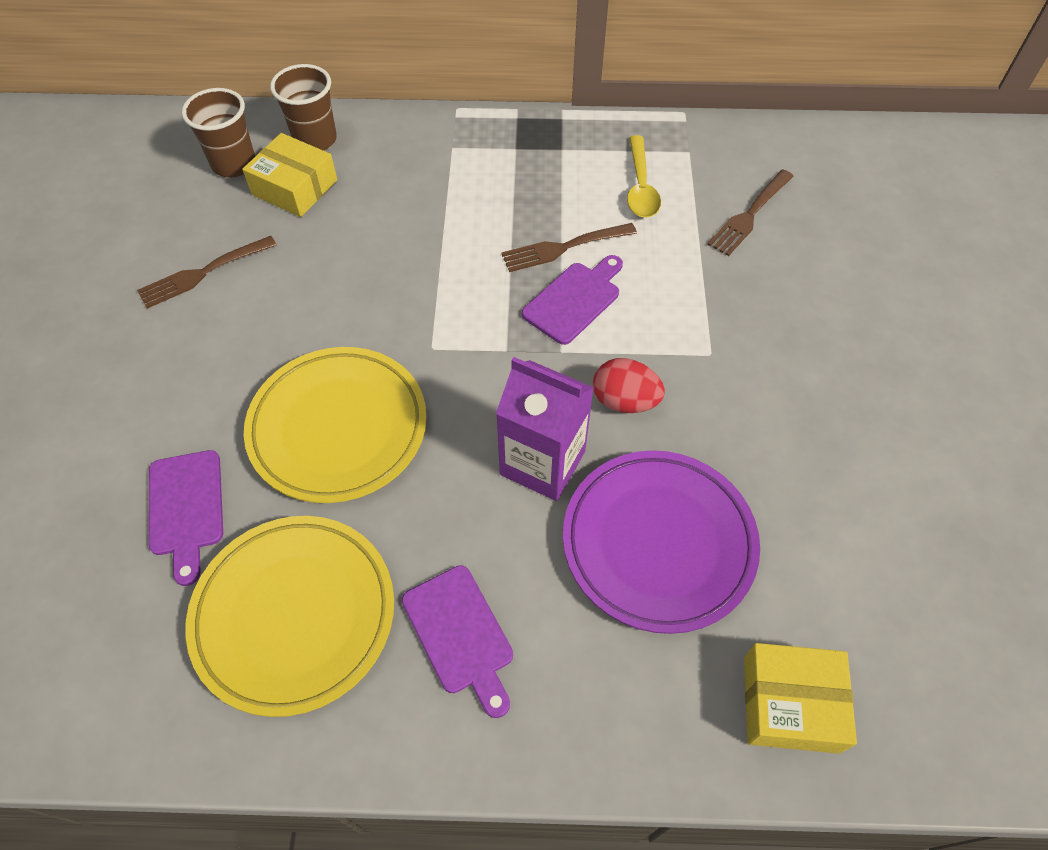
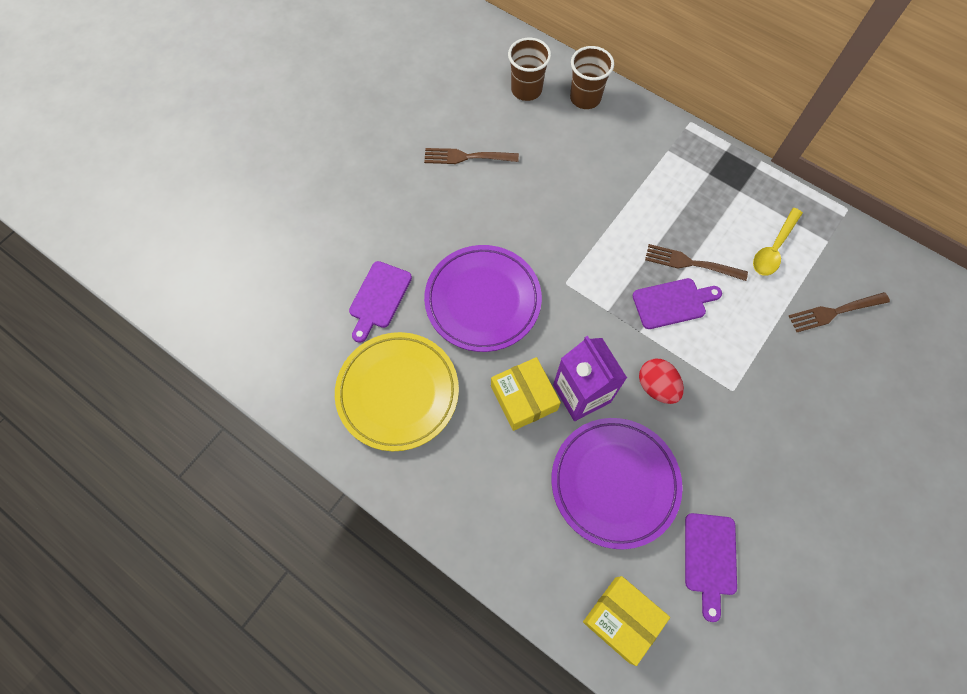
camera: 35 degrees right, 10 degrees up
yellow box [242,133,337,217] -> yellow box moved to [491,357,561,431]
yellow plate [244,347,427,503] -> purple plate [424,245,542,352]
purple cutting board [402,565,513,718] -> purple cutting board moved to [685,513,737,622]

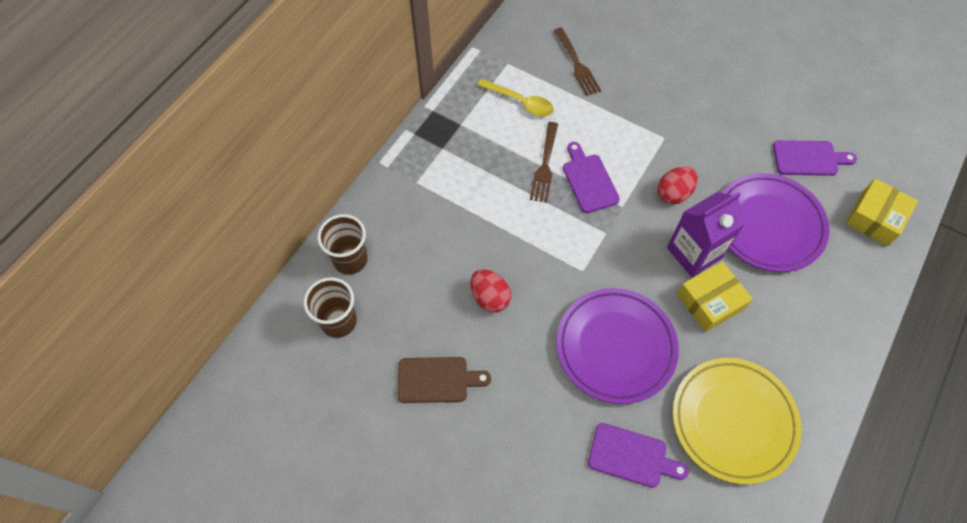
camera: 95 degrees left, 5 degrees down
brown fork [424,148,519,164] -> brown cutting board [398,357,491,403]
none -> red egg [471,269,511,313]

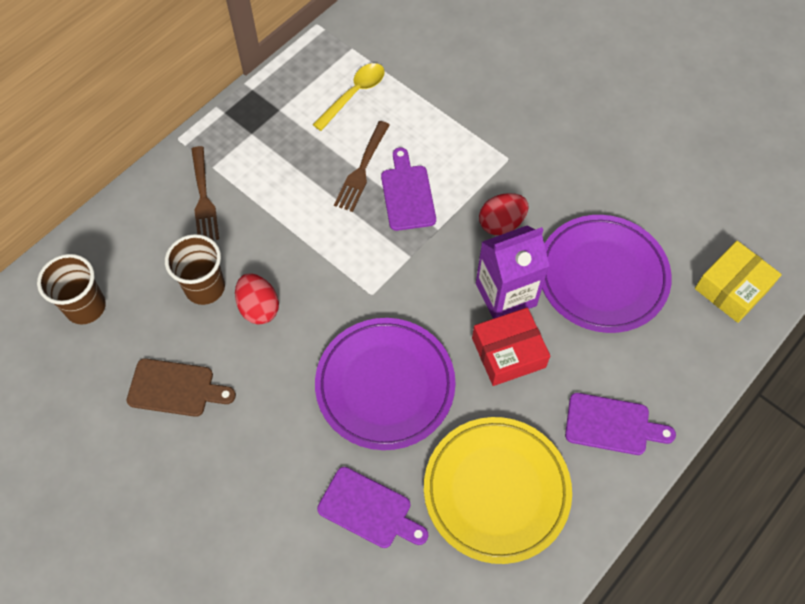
camera: 10 degrees right, 0 degrees up
brown cup [317,214,368,275] -> brown cup moved to [165,234,225,305]
yellow spoon [477,79,554,117] -> yellow spoon turned 90 degrees counterclockwise [313,63,385,131]
brown fork [554,27,601,96] -> brown fork moved to [191,146,219,240]
yellow box [677,261,753,332] -> red box [472,308,550,386]
purple cutting board [773,140,857,176] -> purple cutting board moved to [565,393,676,455]

